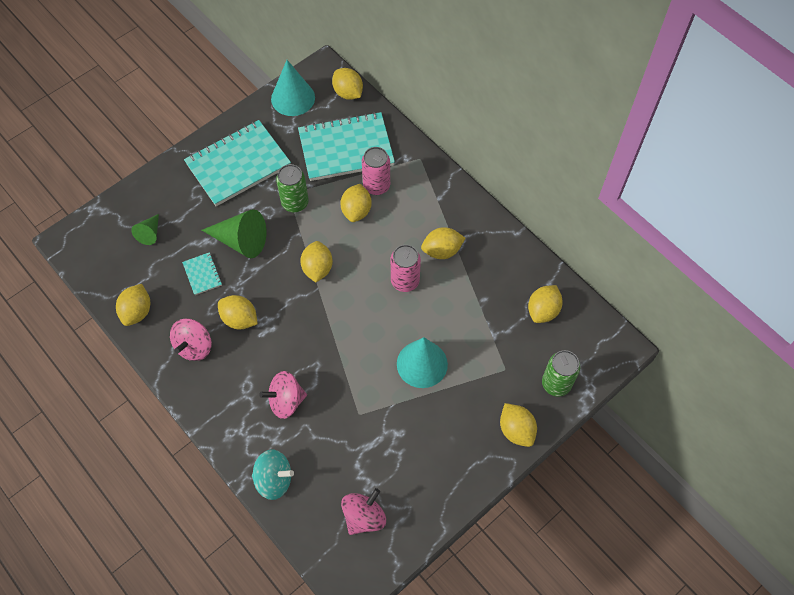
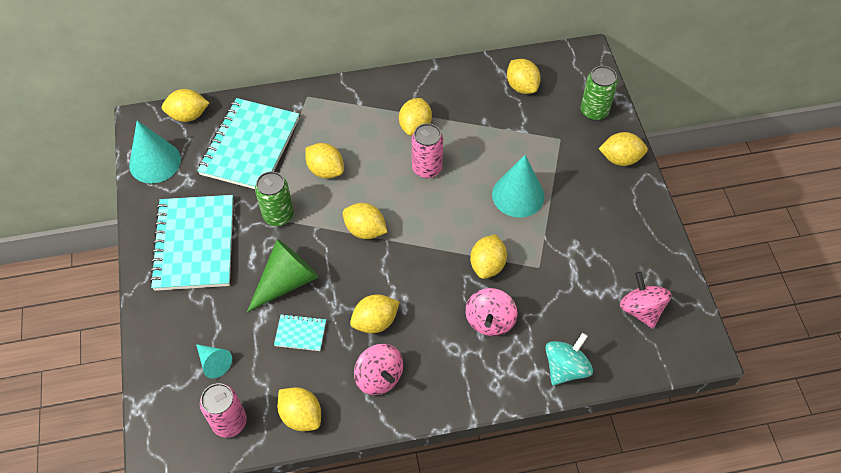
camera: 60 degrees left, 5 degrees down
green cone [131,214,159,245] -> turquoise cone [196,344,232,379]
pink can [362,147,390,195] -> pink can moved to [200,383,247,438]
none -> yellow lemon [470,234,507,279]

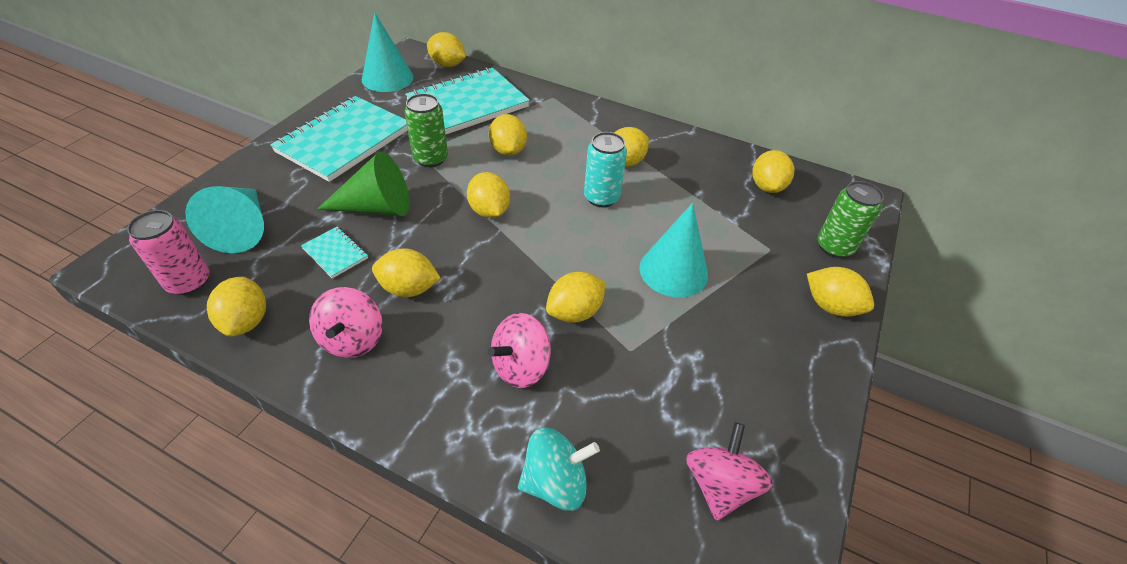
camera: 35 degrees right, 10 degrees down
turquoise cone [196,344,232,379] -> turquoise cone [185,186,264,253], size x1.81
pink can [412,123,443,178] -> turquoise can [584,132,627,207]

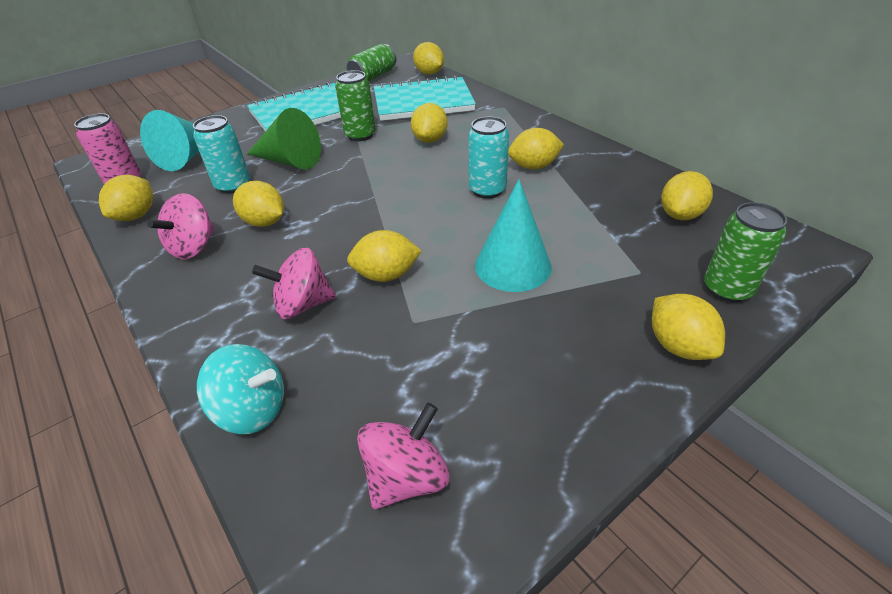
camera: 30 degrees right, 5 degrees down
turquoise notebook [301,227,368,279] -> turquoise can [193,115,250,194]
turquoise cone [362,12,413,92] -> green can [347,44,396,81]
yellow lemon [467,172,510,218] -> none

